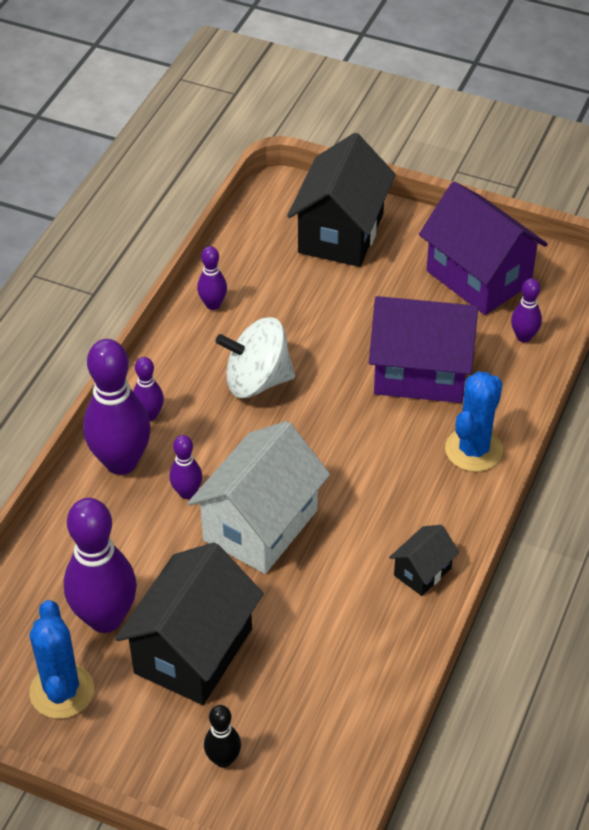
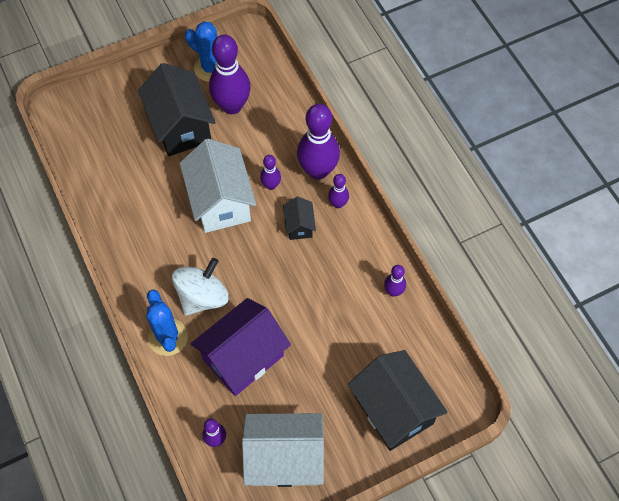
camera: 130 degrees right, 15 degrees up
black bowling pin [204,705,241,768] -> none
white spinning top [216,317,295,398] -> white spinning top moved to [172,258,229,316]
black house [389,525,459,596] -> black house moved to [283,197,316,240]
purple house [419,181,548,315] -> white house [242,413,324,487]

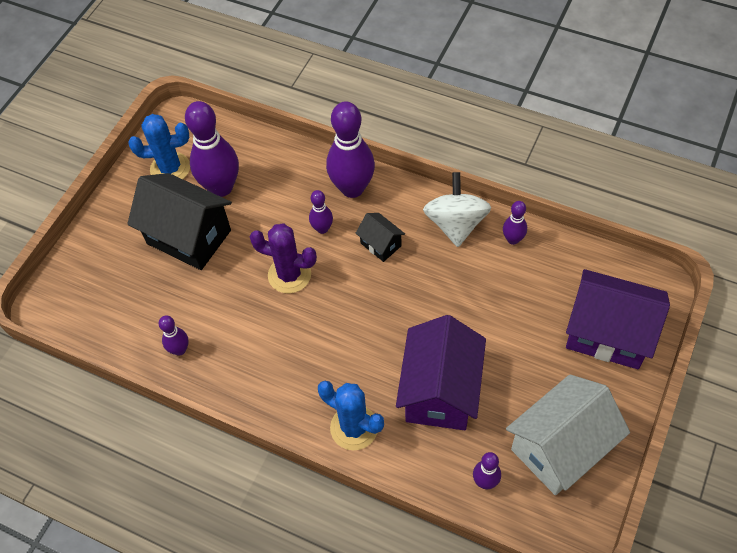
camera: 35 degrees left, 5 degrees down
white spinning top [172,258,229,316] -> white spinning top moved to [423,172,491,247]
white house [180,139,256,233] -> purple cactus [250,224,317,293]
purple bowling pin [328,174,349,208] -> purple bowling pin moved to [159,315,189,356]
black house [348,350,448,451] -> purple house [566,269,670,369]

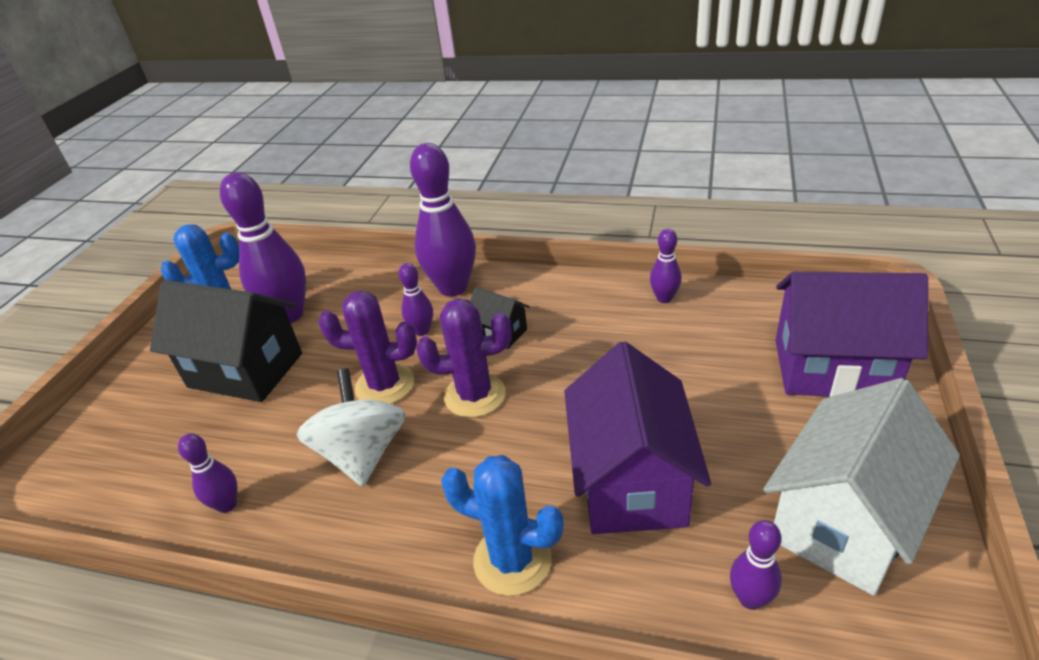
camera: 10 degrees left, 20 degrees down
white spinning top [423,172,491,247] -> white spinning top moved to [297,368,406,486]
none -> purple cactus [416,298,512,418]

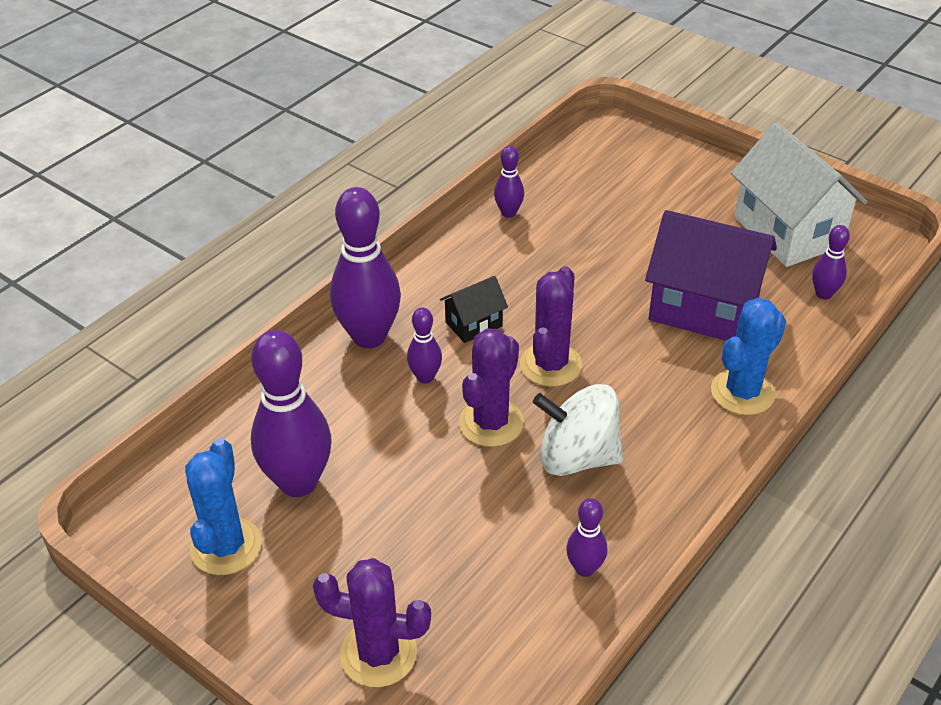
camera: 70 degrees left, 5 degrees up
black house [150,280,302,402] -> none
purple house [775,272,928,397] -> none
none -> purple cactus [313,558,431,687]

